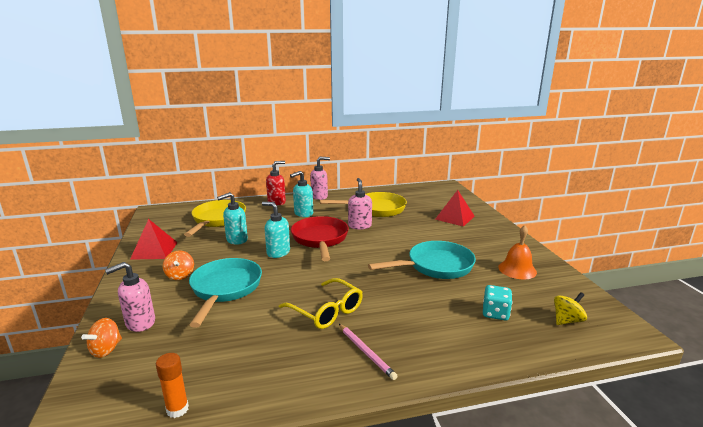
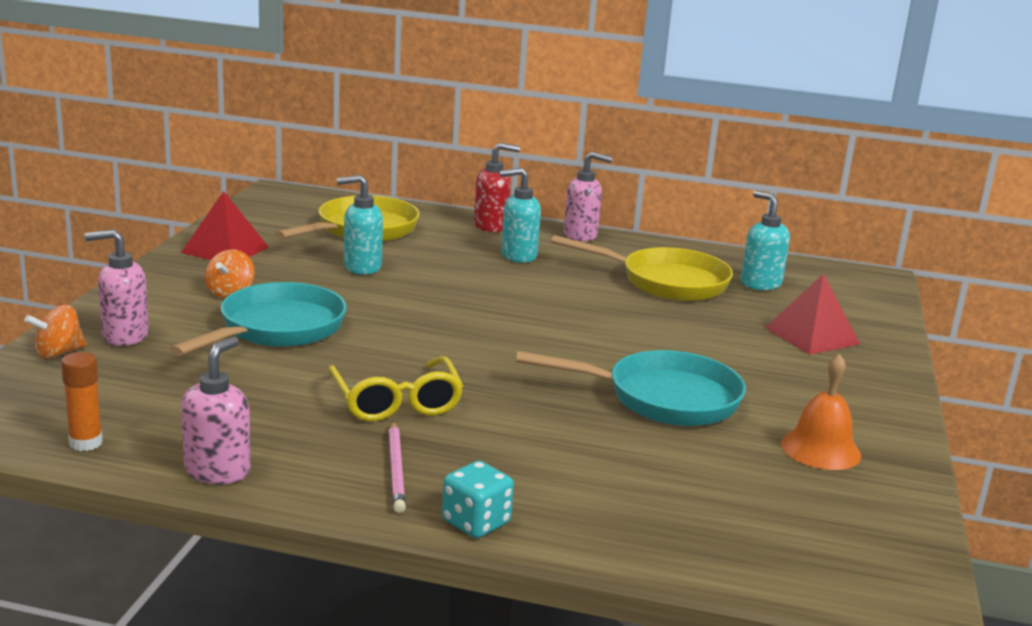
camera: 25 degrees right, 0 degrees up
turquoise soap dispenser [262,202,290,258] -> turquoise soap dispenser moved to [741,191,790,290]
red pan [291,216,349,261] -> none
pink soap dispenser [348,178,372,229] -> pink soap dispenser moved to [181,336,251,484]
turquoise dice [483,285,512,320] -> turquoise dice moved to [442,461,514,538]
yellow spinning top [554,292,587,325] -> none

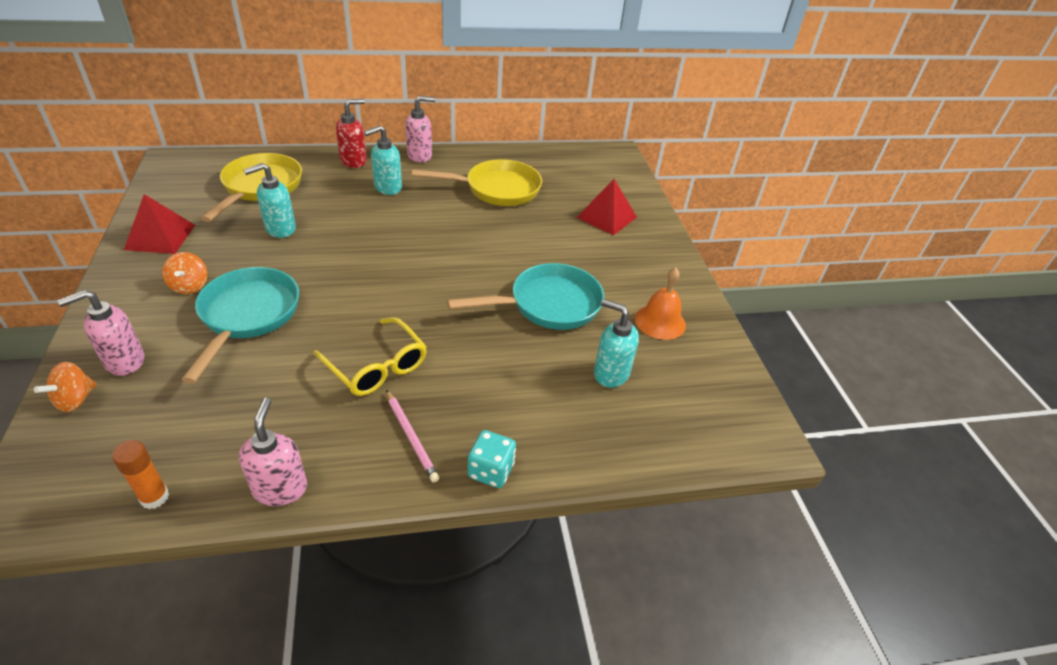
camera: 25 degrees left, 20 degrees up
turquoise soap dispenser [741,191,790,290] -> turquoise soap dispenser moved to [594,299,639,388]

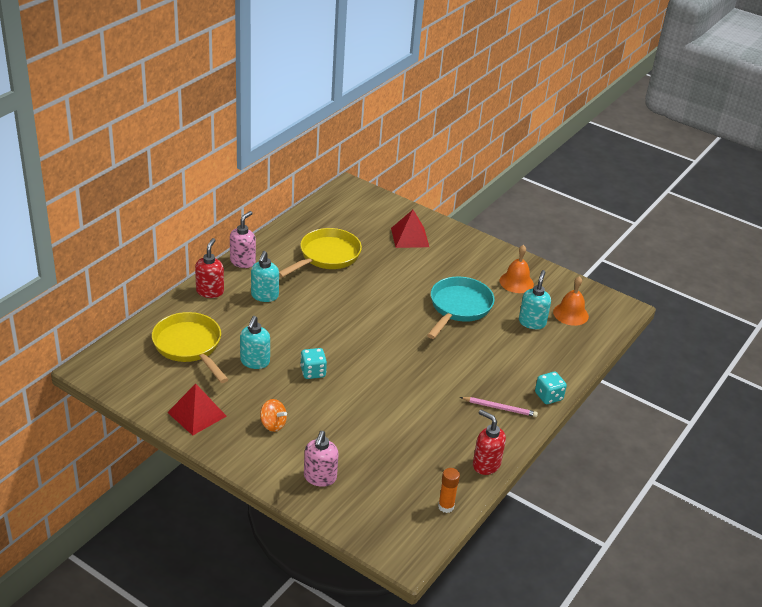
camera: 45 degrees left, 5 degrees down
orange spinning top [34,362,97,412] -> none
turquoise pan [182,267,299,384] -> none
pink soap dispenser [238,398,307,506] -> red soap dispenser [473,410,506,475]
yellow glasses [313,317,427,396] -> none
turquoise soap dispenser [594,299,639,388] -> turquoise soap dispenser turned 120 degrees clockwise [519,270,551,329]
none -> turquoise dice [300,348,327,379]
none -> orange bell [553,276,589,326]

